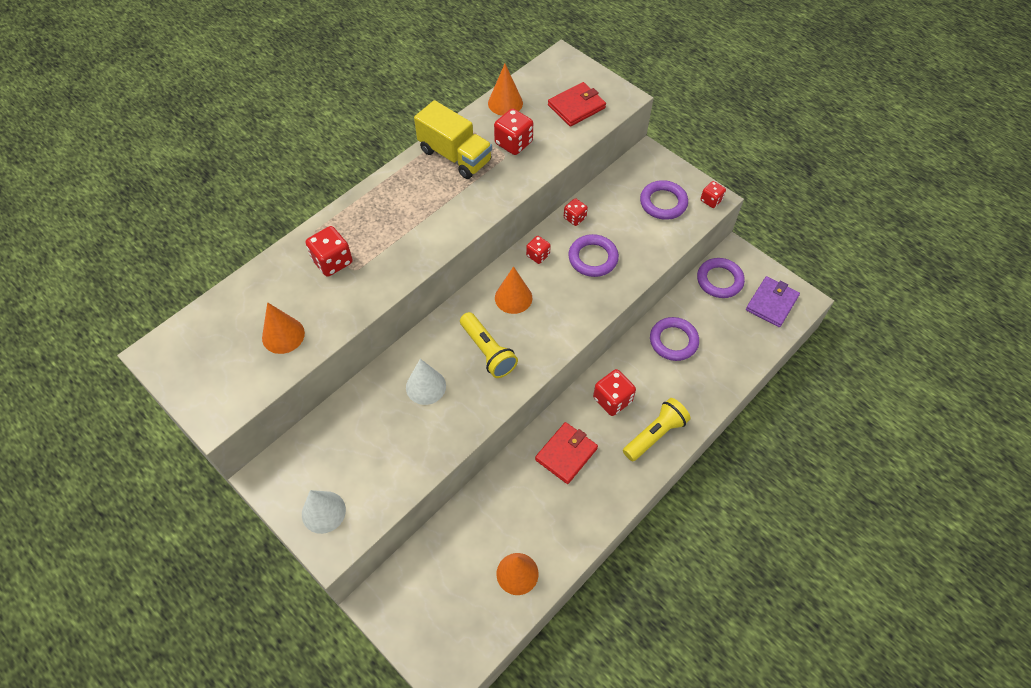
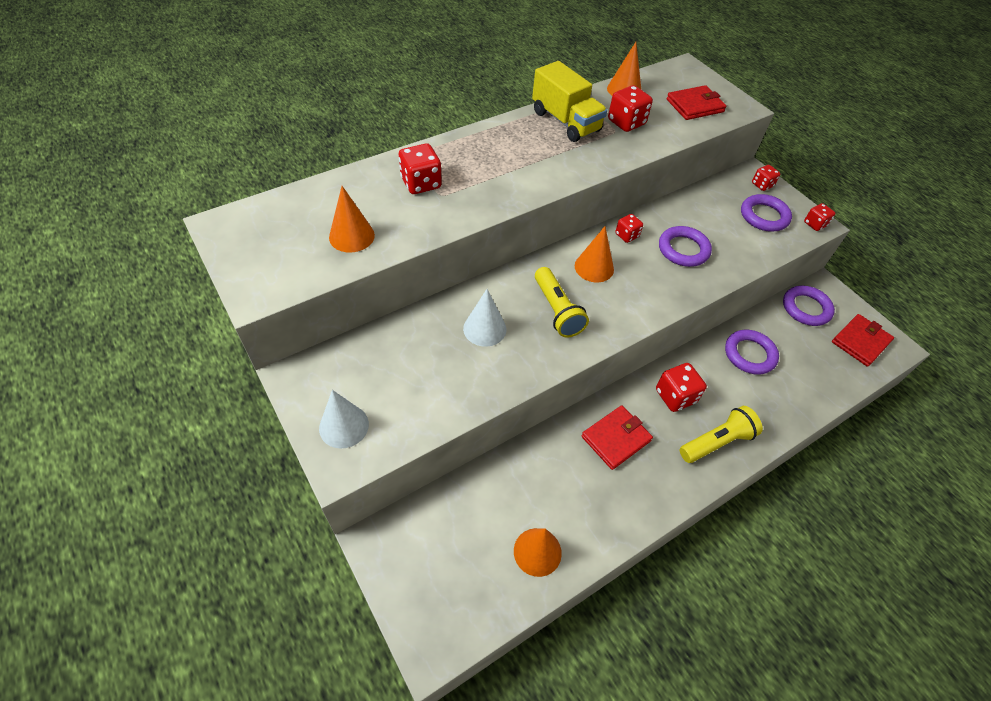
camera: 10 degrees right, 5 degrees down
red dice [564,198,588,226] -> red dice moved to [752,165,780,191]
purple wallet [746,276,800,327] -> red wallet [832,314,894,367]

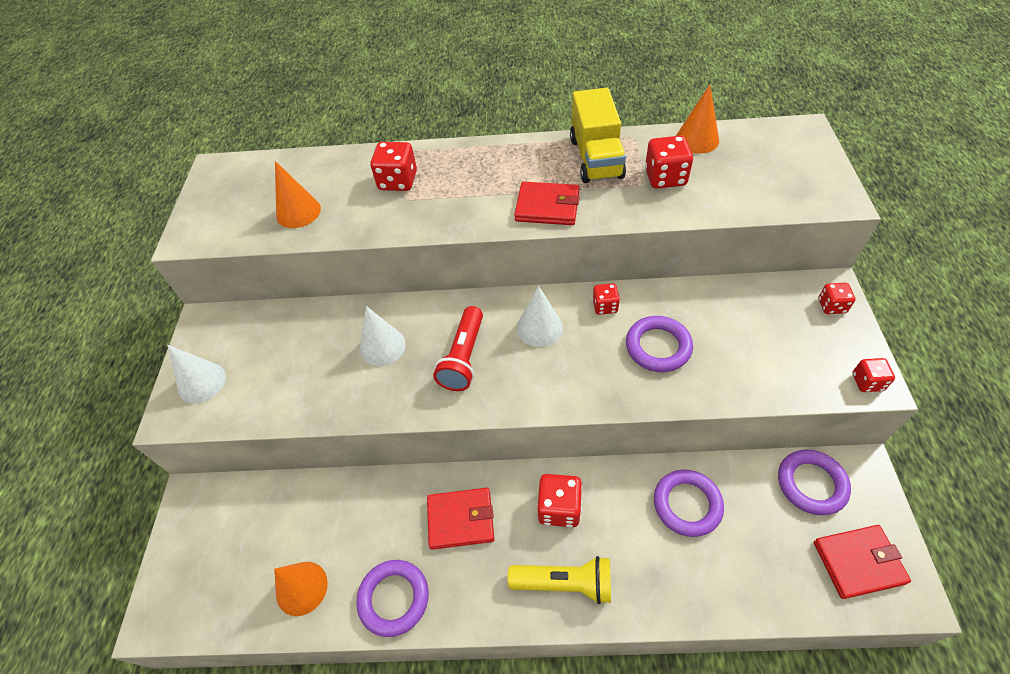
camera: 40 degrees right, 0 degrees up
yellow flashlight [535,267,589,337] -> red flashlight [433,306,483,391]
orange cone [575,226,614,283] -> white cone [517,286,563,347]
red wallet [667,85,726,120] -> red wallet moved to [514,182,580,225]
purple ring [741,194,792,232] -> purple ring moved to [356,560,429,637]

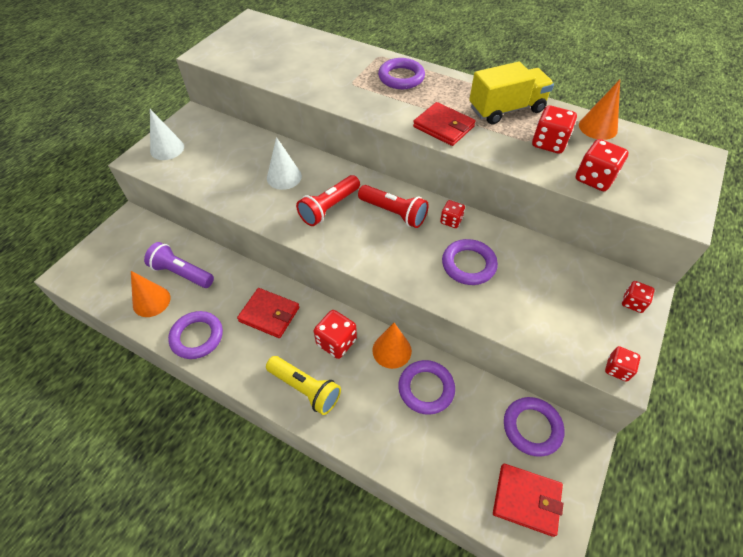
camera: 25 degrees right, 0 degrees up
orange cone [275,161,321,228] -> orange cone moved to [372,323,412,369]
red dice [371,142,417,191] -> red dice moved to [575,139,629,191]
white cone [517,286,563,347] -> red flashlight [358,185,429,228]
yellow truck [570,88,626,183] -> yellow truck turned 135 degrees counterclockwise [469,62,554,125]
none -> purple flashlight [144,242,214,288]
none -> purple ring [378,58,425,89]

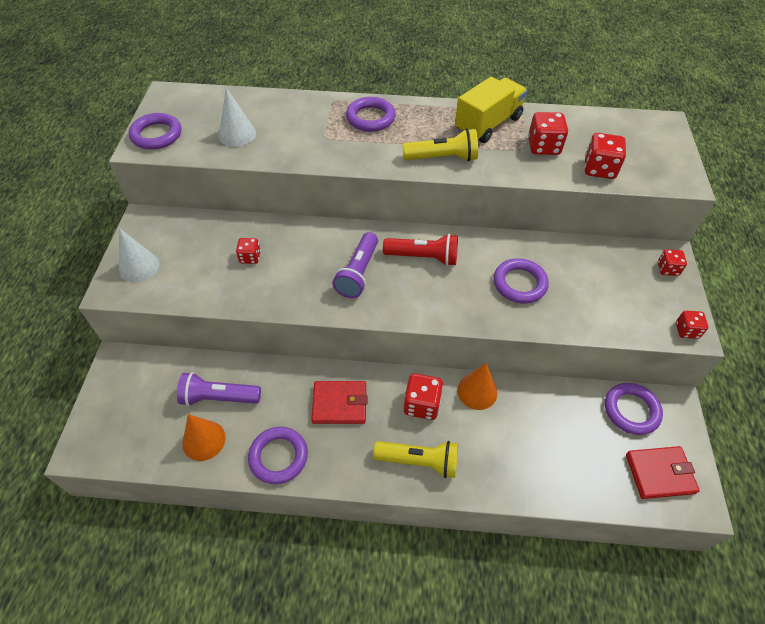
camera: 25 degrees left, 0 degrees up
white cone [267,137,302,190] -> white cone moved to [219,87,256,147]
red flashlight [296,175,360,226] -> purple flashlight [332,232,378,298]
purple ring [398,360,455,415] -> purple ring moved to [128,113,181,150]
red wallet [413,102,476,146] -> yellow flashlight [402,128,478,162]
red dice [440,200,465,228] -> red dice moved to [236,238,261,264]
orange cone [579,80,620,140] -> none

